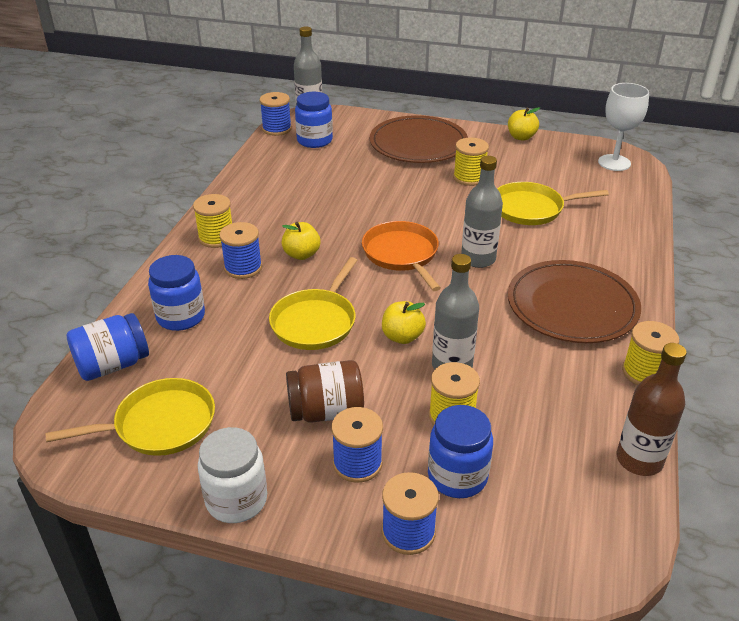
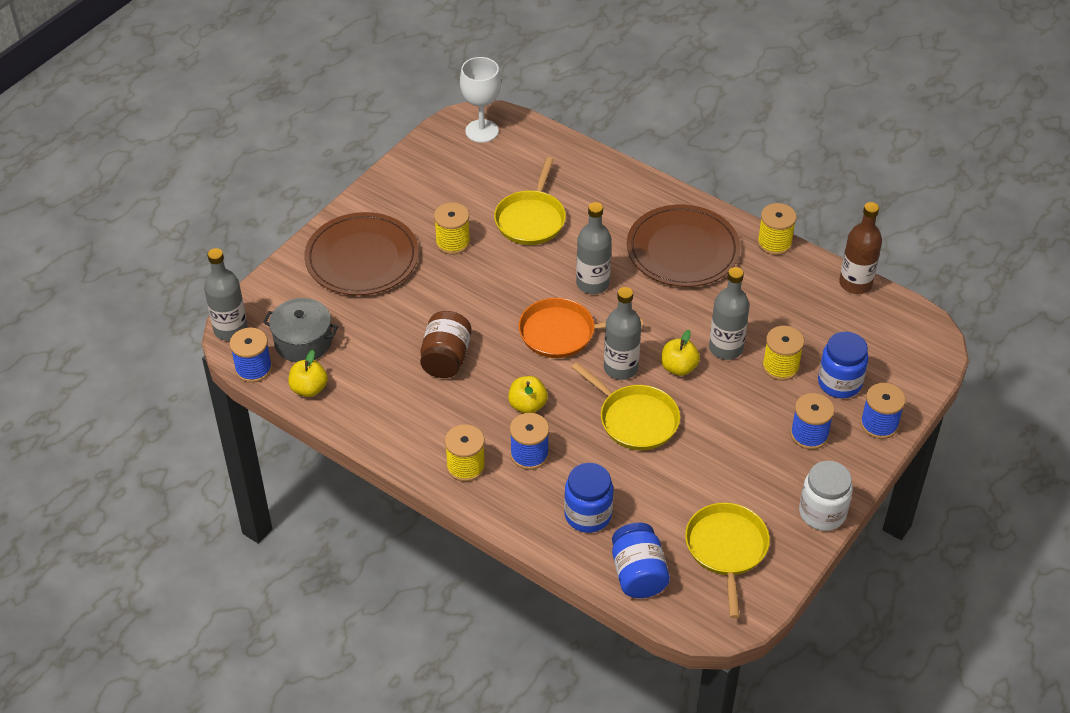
camera: 70 degrees left, 10 degrees up
brown jar [286,360,364,423] -> brown jar moved to [420,311,472,378]
blue jar [295,92,333,148] -> grey pot [263,298,338,362]
yellow apple [508,107,540,141] -> yellow apple moved to [288,350,328,397]
none -> grey bottle [604,287,641,380]

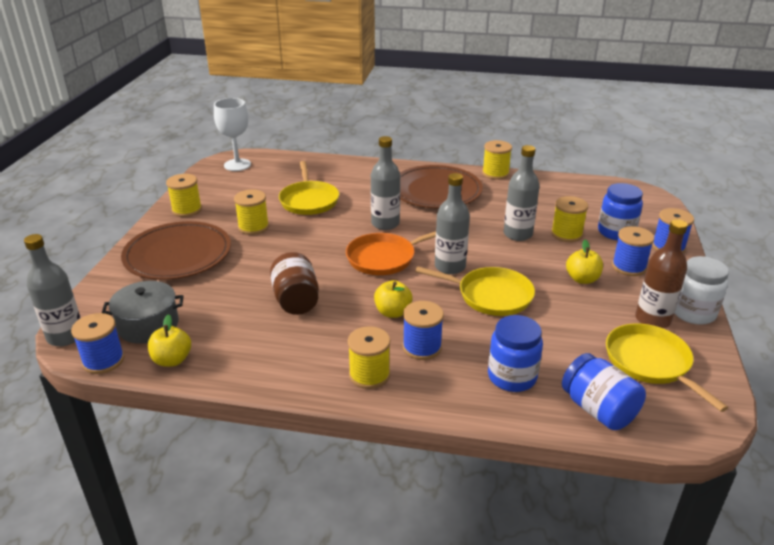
camera: 25 degrees left, 15 degrees down
yellow apple [661,330,700,376] -> yellow apple moved to [566,239,603,284]
brown bottle [839,202,882,294] -> brown bottle moved to [635,219,688,328]
none -> yellow spool [166,174,202,217]

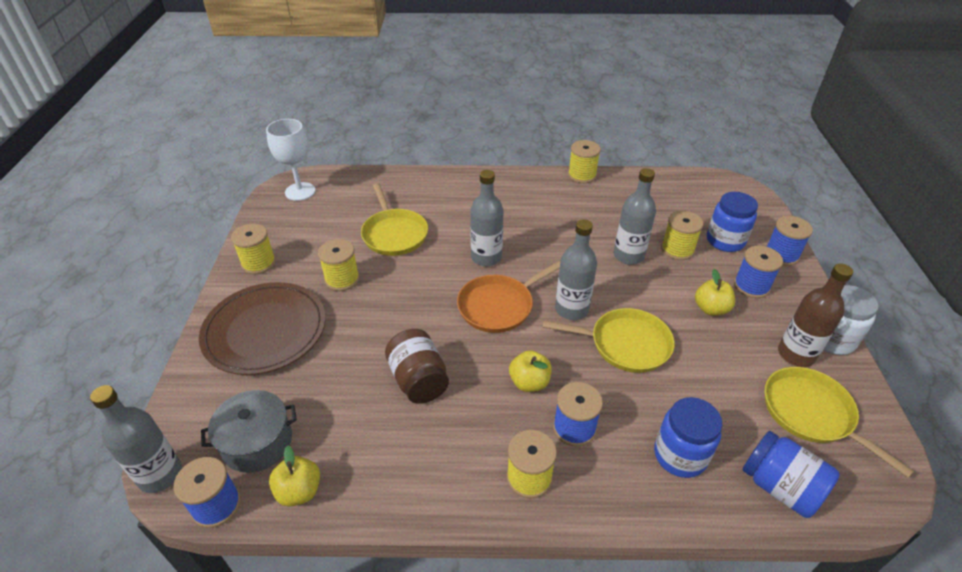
camera: 10 degrees left, 10 degrees up
brown plate [400,165,483,209] -> none

